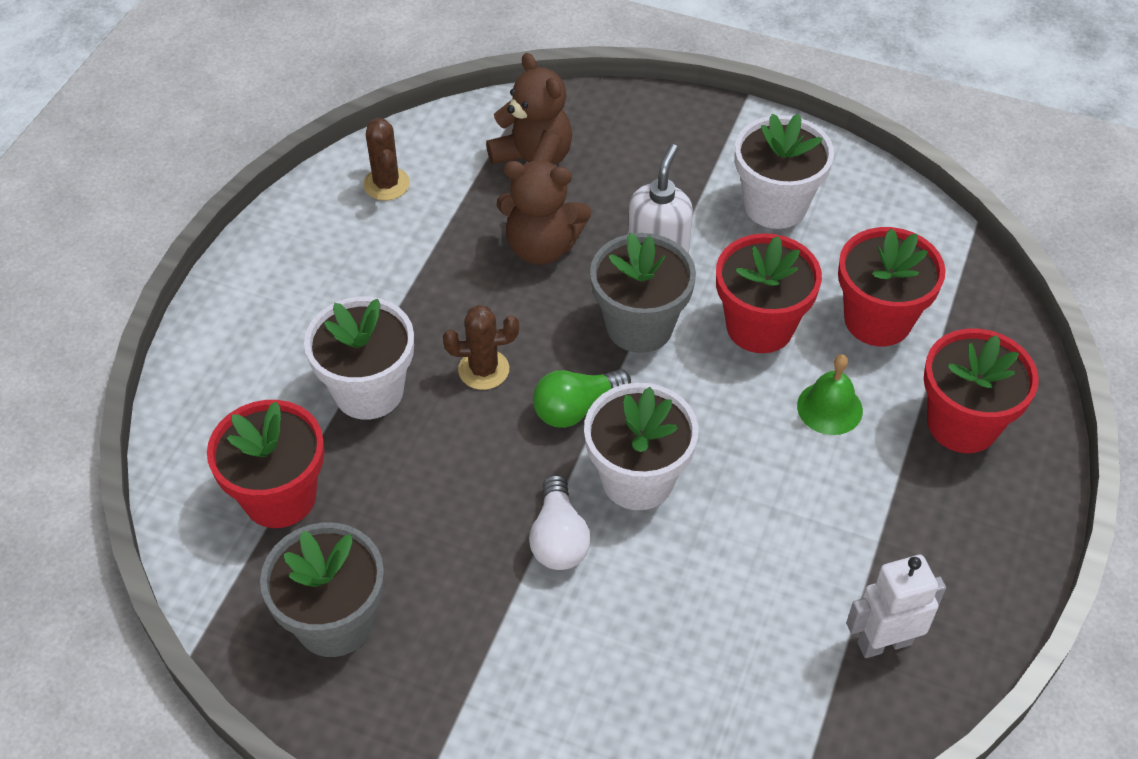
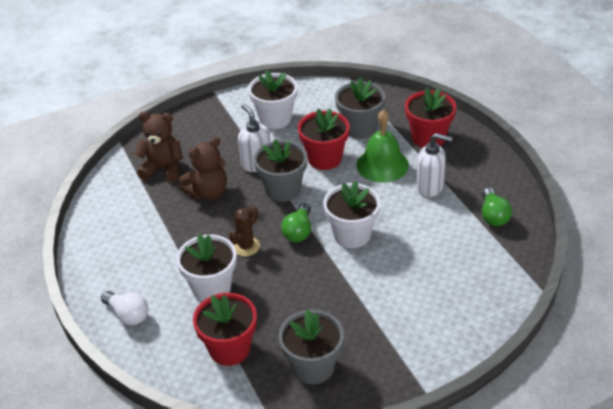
camera: 45 degrees left, 10 degrees down
brown cactus [363,118,410,201] -> none
white light bulb [529,474,591,570] -> white light bulb moved to [101,291,148,325]
green bell [797,354,863,435] -> green bell [356,110,409,183], size x1.64
red flower pot [838,227,946,346] -> grey flower pot [335,78,385,139]
white robot [846,555,946,658] -> green light bulb [482,188,512,226]
none -> white soap dispenser [417,133,453,197]

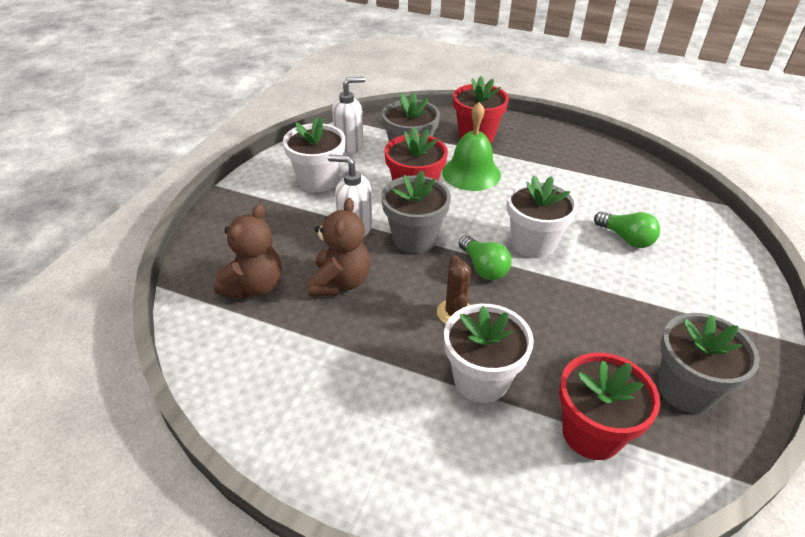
camera: 45 degrees left, 0 degrees up
white light bulb [101,291,148,325] -> none
brown teddy bear [134,112,183,182] -> brown teddy bear turned 150 degrees clockwise [214,204,282,299]
white soap dispenser [417,133,453,197] -> white soap dispenser moved to [332,77,365,153]
green light bulb [482,188,512,226] -> green light bulb moved to [594,212,660,248]

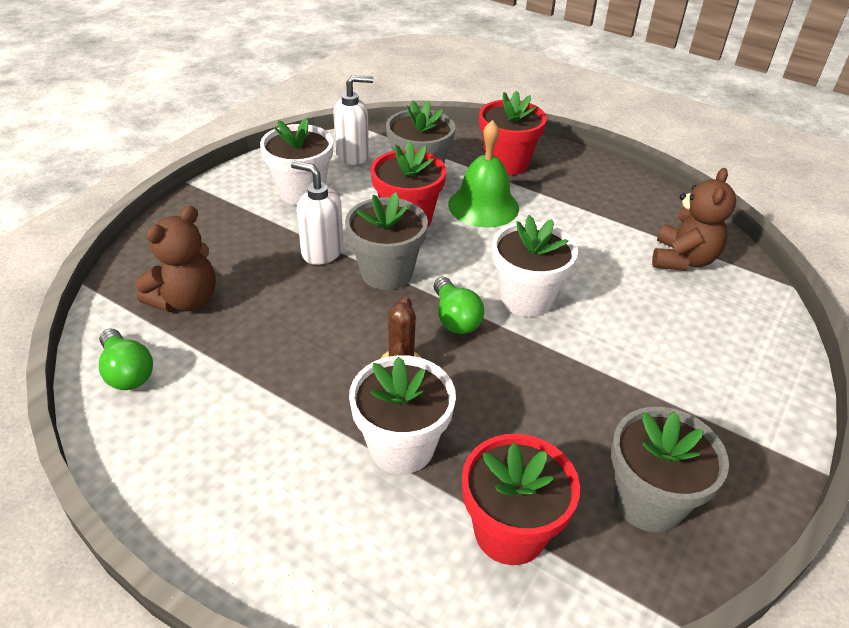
camera: 10 degrees right, 0 degrees up
brown teddy bear [308,198,370,296] -> brown teddy bear moved to [652,168,736,271]
green light bulb [594,212,660,248] -> green light bulb moved to [99,328,153,390]

